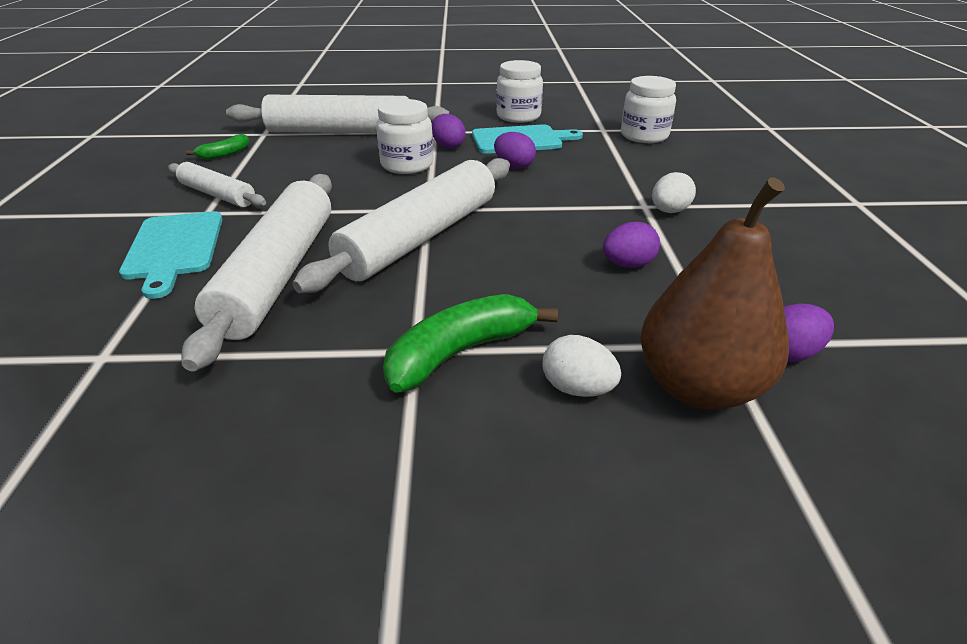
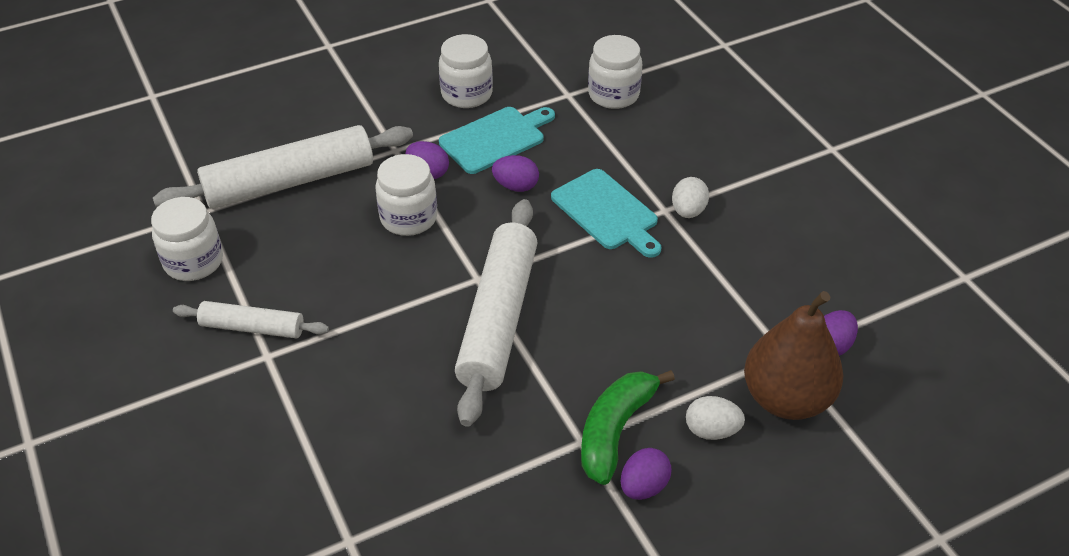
camera: 25 degrees left, 10 degrees up
turquoise cutting board [119,211,223,299] -> turquoise cutting board moved to [551,169,661,258]
white rolling pin [181,174,332,371] -> none
green banana [186,134,249,160] -> white jar [151,197,223,281]
purple egg [603,222,660,268] -> purple egg moved to [621,448,672,500]

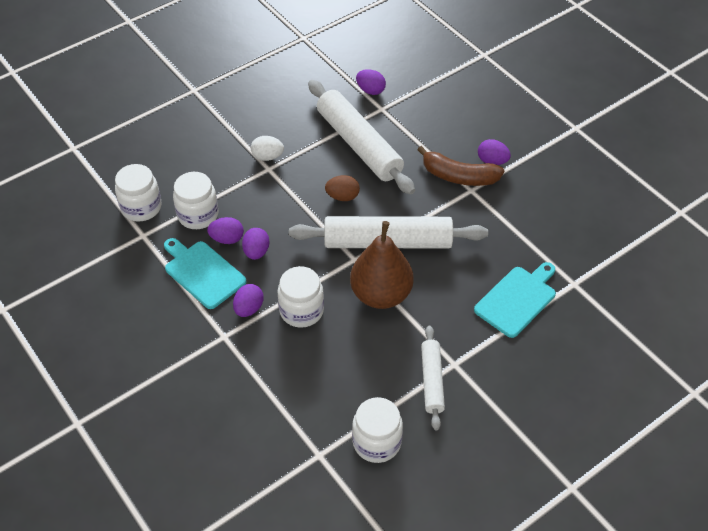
camera: 100 degrees left, 5 degrees up
white rolling pin [153,125,413,209] -> white rolling pin moved to [308,80,415,194]
white jar [439,34,493,108] -> white jar moved to [173,172,219,229]
turquoise cutting board [551,169,661,258] -> turquoise cutting board moved to [474,262,556,338]
green banana [581,370,675,485] -> brown banana [417,146,504,186]
white egg [686,396,745,440] -> none
brown pear [744,291,843,420] -> brown pear moved to [350,221,414,309]
none -> purple egg [207,217,244,244]
none -> brown egg [325,175,360,201]

